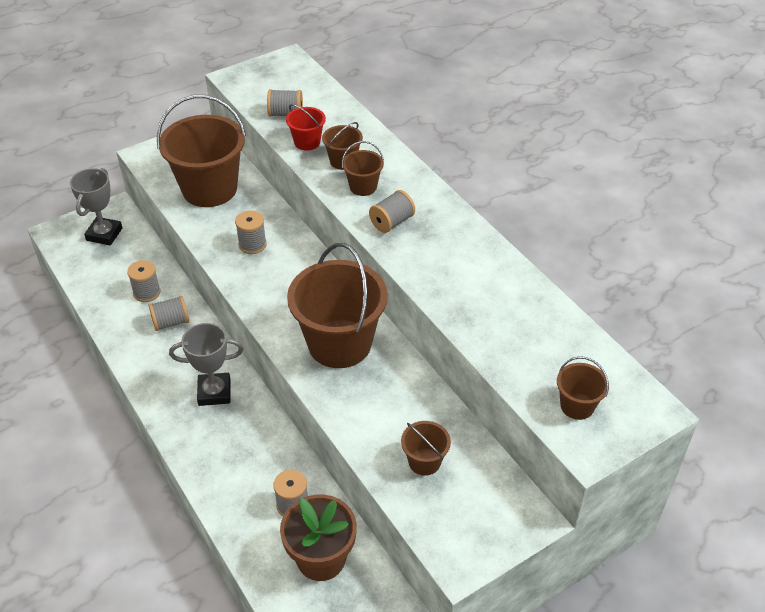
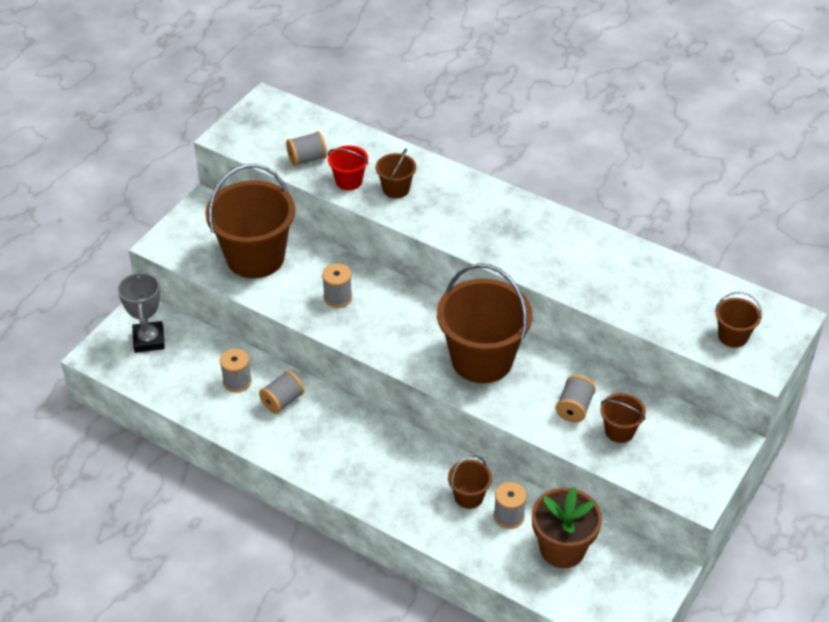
camera: 25 degrees left, 0 degrees up
grey trophy [169,323,243,406] -> none
brown bucket [342,141,384,196] -> brown bucket moved to [448,455,492,509]
grey spool [369,190,415,233] -> grey spool moved to [556,375,596,423]

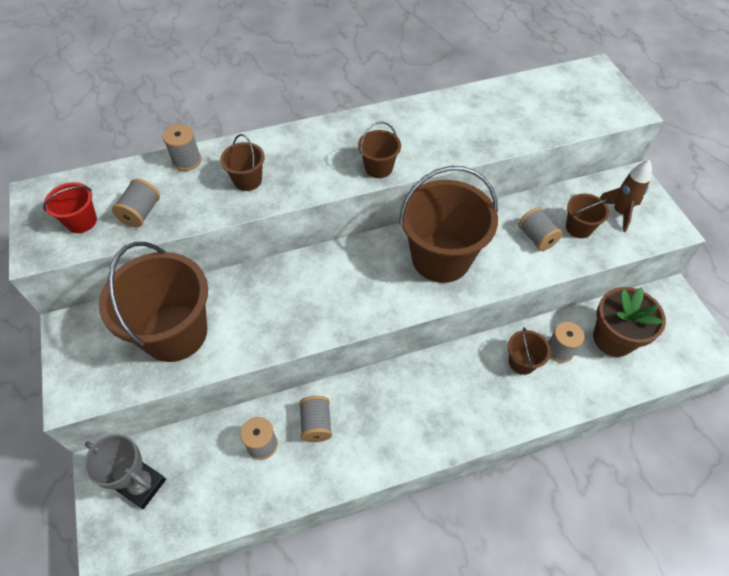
camera: 50 degrees left, 10 degrees up
grey spool [322,264,352,308] -> grey spool moved to [163,124,201,171]
red bucket [328,145,368,190] -> red bucket moved to [43,182,97,233]
brown bucket [715,292,762,348] -> brown bucket moved to [358,122,401,178]
none -> brown rocket [600,160,652,232]

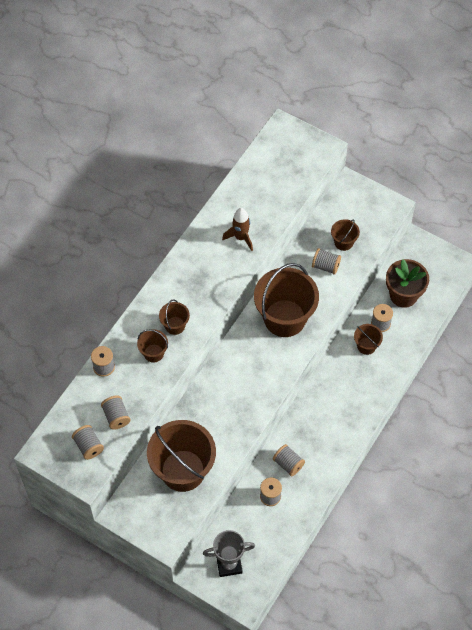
camera: 40 degrees left, 5 degrees up
red bucket [43,182,97,233] -> grey spool [72,425,104,460]
brown bucket [358,122,401,178] -> brown bucket moved to [159,300,190,335]
brown rocket [600,160,652,232] -> brown rocket moved to [222,208,253,251]

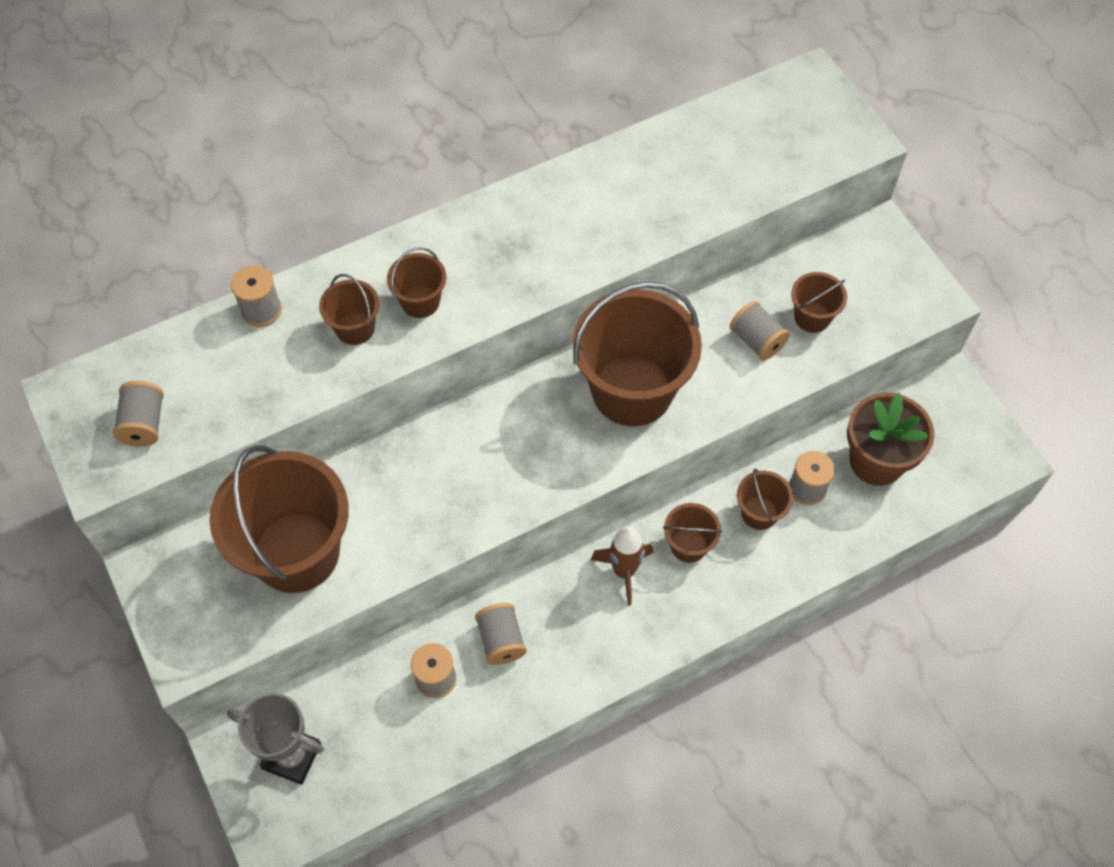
camera: 30 degrees right, 0 degrees up
grey spool [101,395,131,430] -> none
brown rocket [222,208,253,251] -> brown rocket moved to [591,526,653,606]
none -> brown bucket [663,503,722,563]

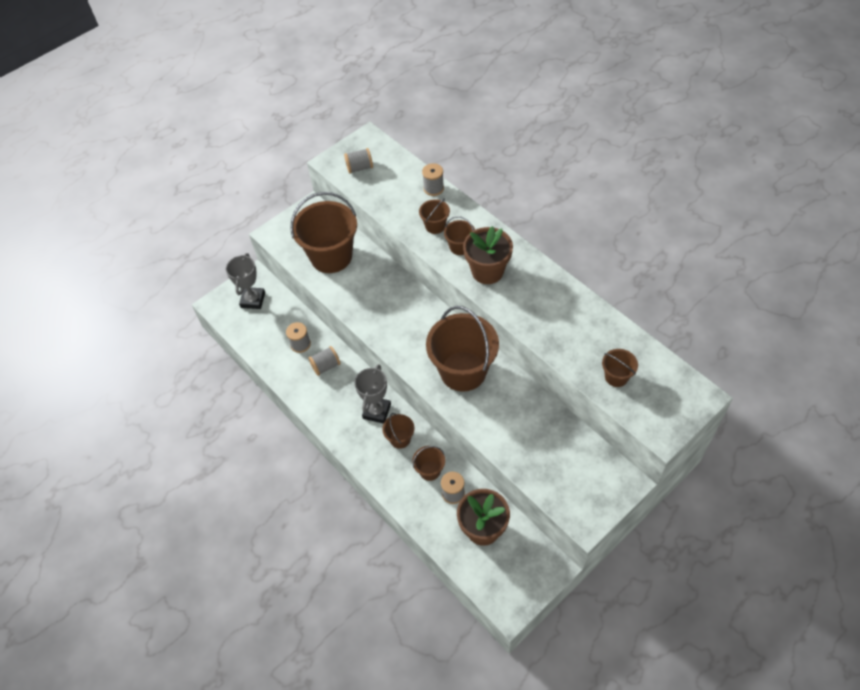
camera: 80 degrees right, 5 degrees down
brown rocket [591,526,653,606] -> grey trophy [354,364,391,424]
grey spool [730,301,790,360] -> none
brown bucket [791,272,847,333] -> brown bucket moved to [602,349,638,387]
none -> brown flower pot [463,226,513,284]

